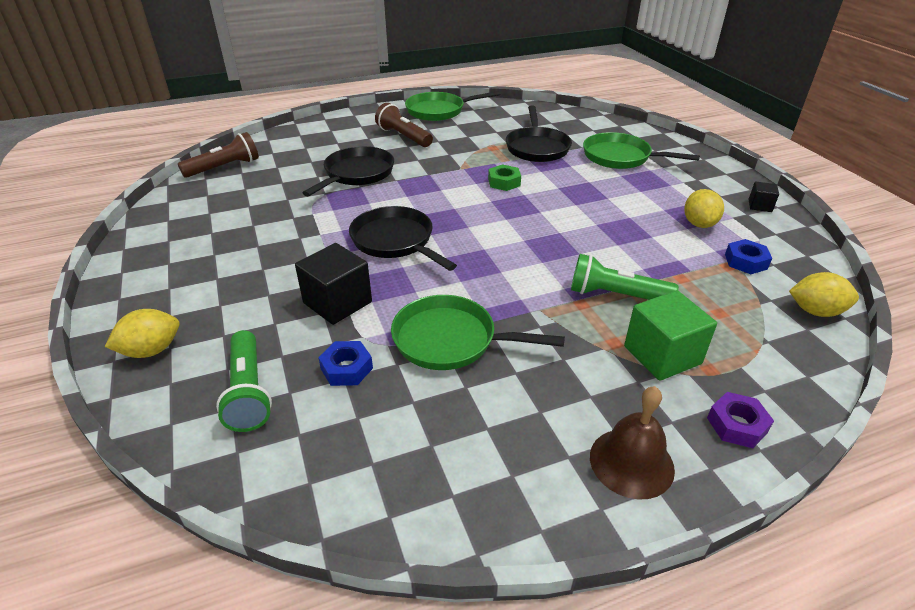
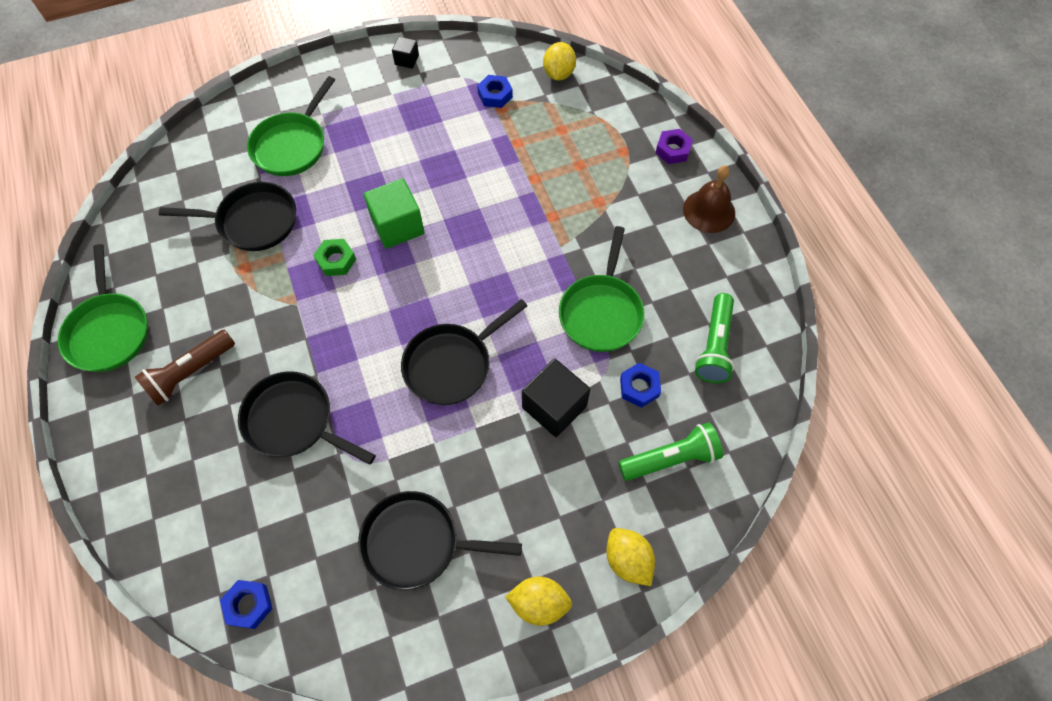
camera: 90 degrees left, 25 degrees up
brown flashlight [178,132,259,178] -> blue nut [220,580,273,629]
green flashlight [571,254,679,300] -> green flashlight moved to [695,293,734,383]
green cube [624,291,717,381] -> green cube moved to [364,178,425,249]
yellow lemon [684,189,724,228] -> yellow lemon moved to [505,576,572,626]
none -> black pan [358,491,522,590]

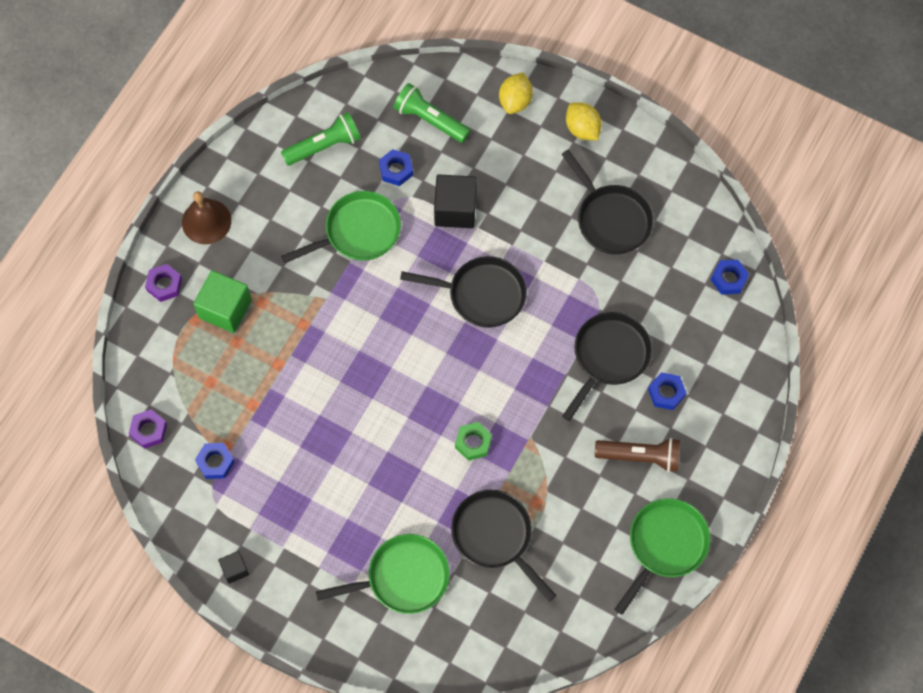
camera: 130 degrees left, 5 degrees up
black pan [238,371,376,465] -> black pan turned 135 degrees counterclockwise [562,312,652,421]
green cube [364,178,425,249] -> green cube moved to [193,270,252,333]
yellow lemon [543,42,576,80] -> purple nut [129,409,167,449]
none -> blue nut [648,372,686,410]

